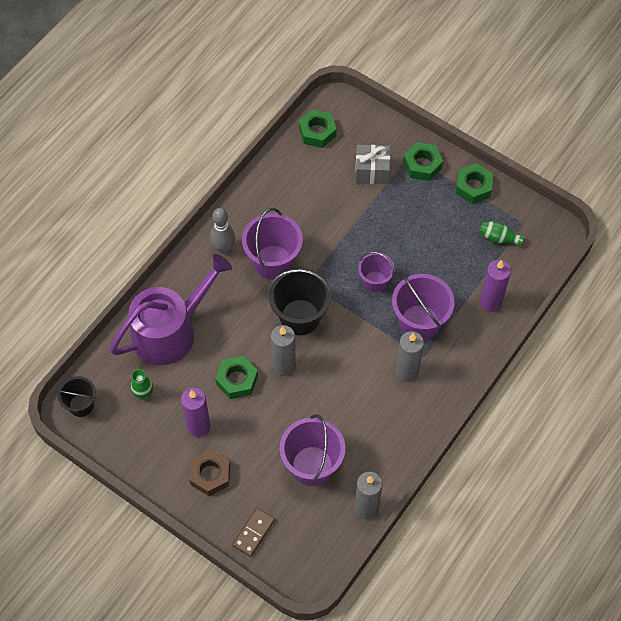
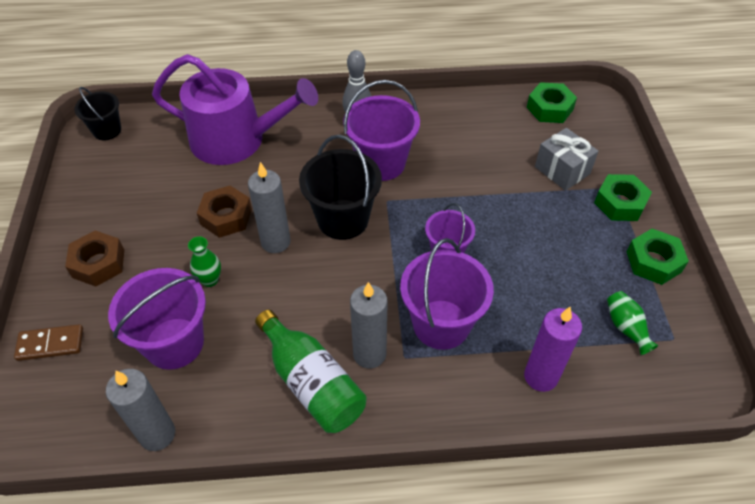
camera: 50 degrees right, 10 degrees down
green vase [131,369,153,400] -> green vase moved to [188,237,221,287]
purple candle [181,388,210,437] -> none
green nut [215,356,258,399] -> brown nut [197,186,252,238]
none -> green bottle [255,310,366,433]

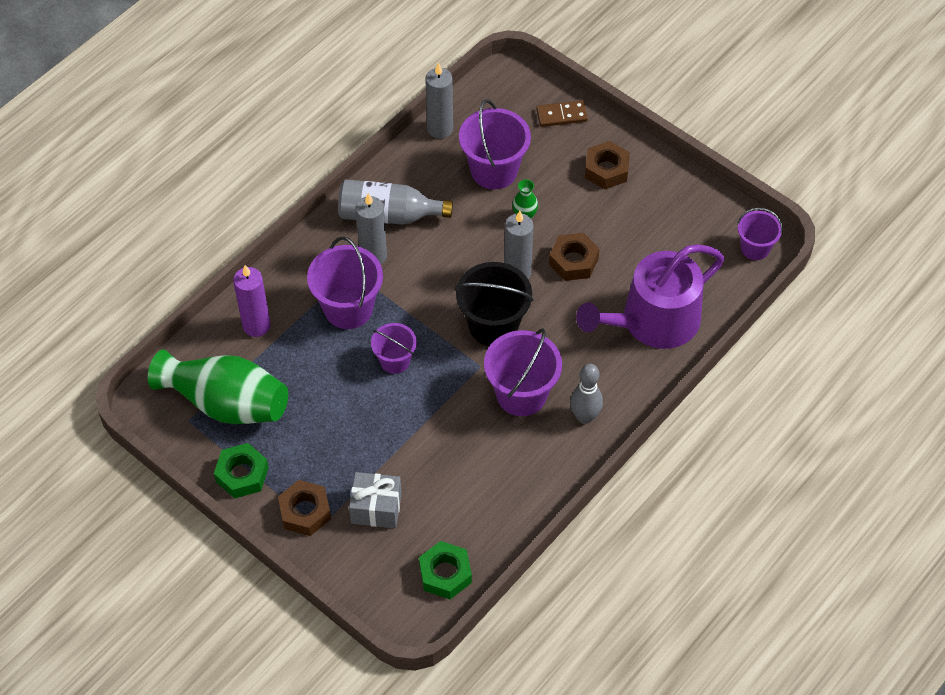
camera: 135 degrees right, 5 degrees up
brown domino [14,324,83,361] -> brown domino turned 45 degrees clockwise [536,100,588,127]
black bucket [74,87,121,140] -> purple bucket [737,208,783,260]
green bottle [255,310,366,433] -> grey bottle [338,179,453,225]
green nut [594,174,652,221] -> brown nut [278,480,331,536]
green vase [607,291,659,355] -> green vase [148,350,288,424], size x2.46

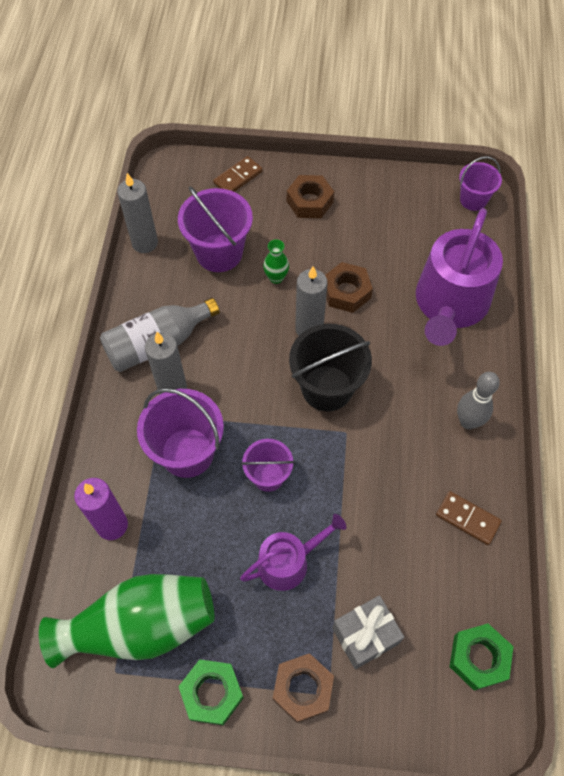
camera: 35 degrees left, 5 degrees up
purple bucket [484,328,562,416] -> none
none -> purple watering can [240,514,346,591]
none -> brown domino [436,491,502,545]

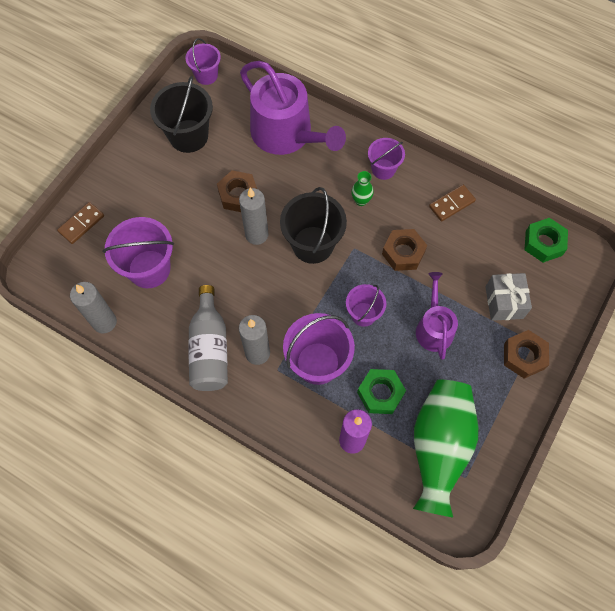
camera: 65 degrees left, 5 degrees up
green nut [178,659,244,725] -> green nut moved to [357,369,406,414]
brown domino [213,156,263,192] -> brown domino turned 60 degrees clockwise [57,202,104,244]
green vase [263,239,289,284] -> green vase moved to [351,171,374,206]
brown nut [287,175,334,218] -> brown nut moved to [382,229,427,271]
grey bowling pin [457,372,500,429] -> purple bucket [368,138,405,180]
none -> black bucket [150,76,213,153]

